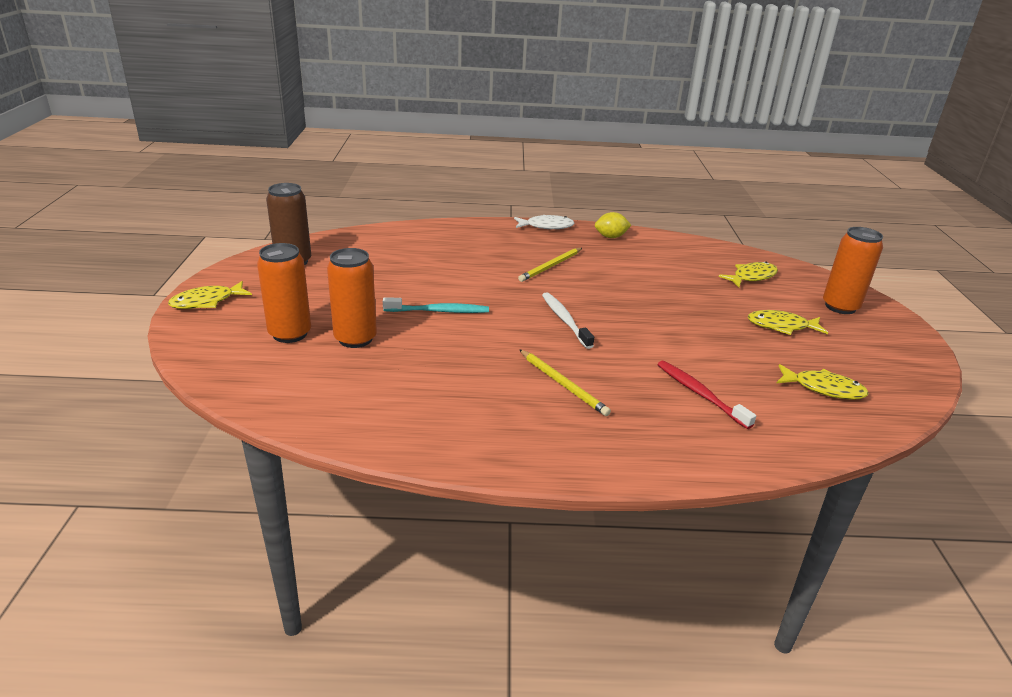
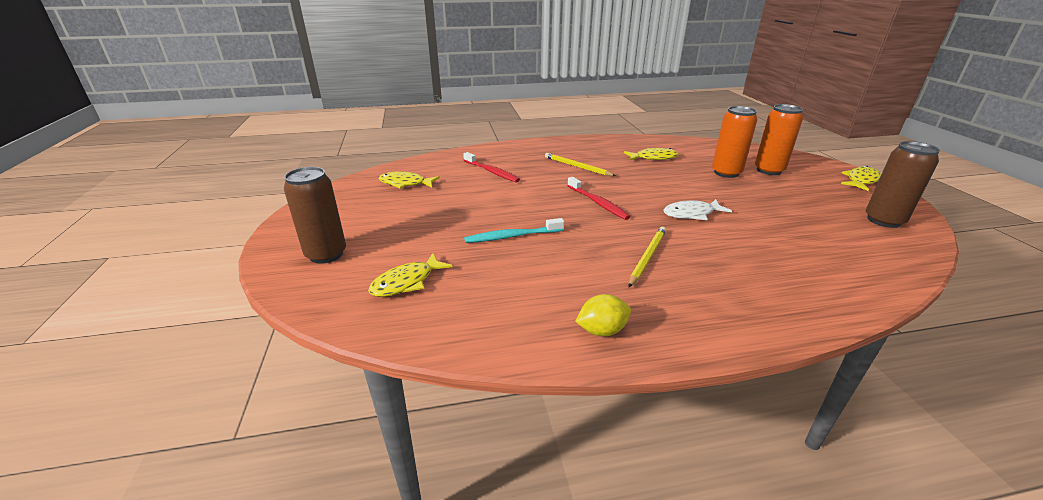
camera: 170 degrees right, 0 degrees up
turquoise toothbrush [383,297,489,313] -> turquoise toothbrush moved to [464,218,564,243]
white fish [514,215,575,229] -> white fish moved to [663,199,732,220]
white toothbrush [542,292,594,349] -> red toothbrush [567,177,630,220]
yellow fish [748,310,828,335] -> yellow fish moved to [624,148,679,160]
orange can [823,227,883,314] -> brown can [284,167,346,264]

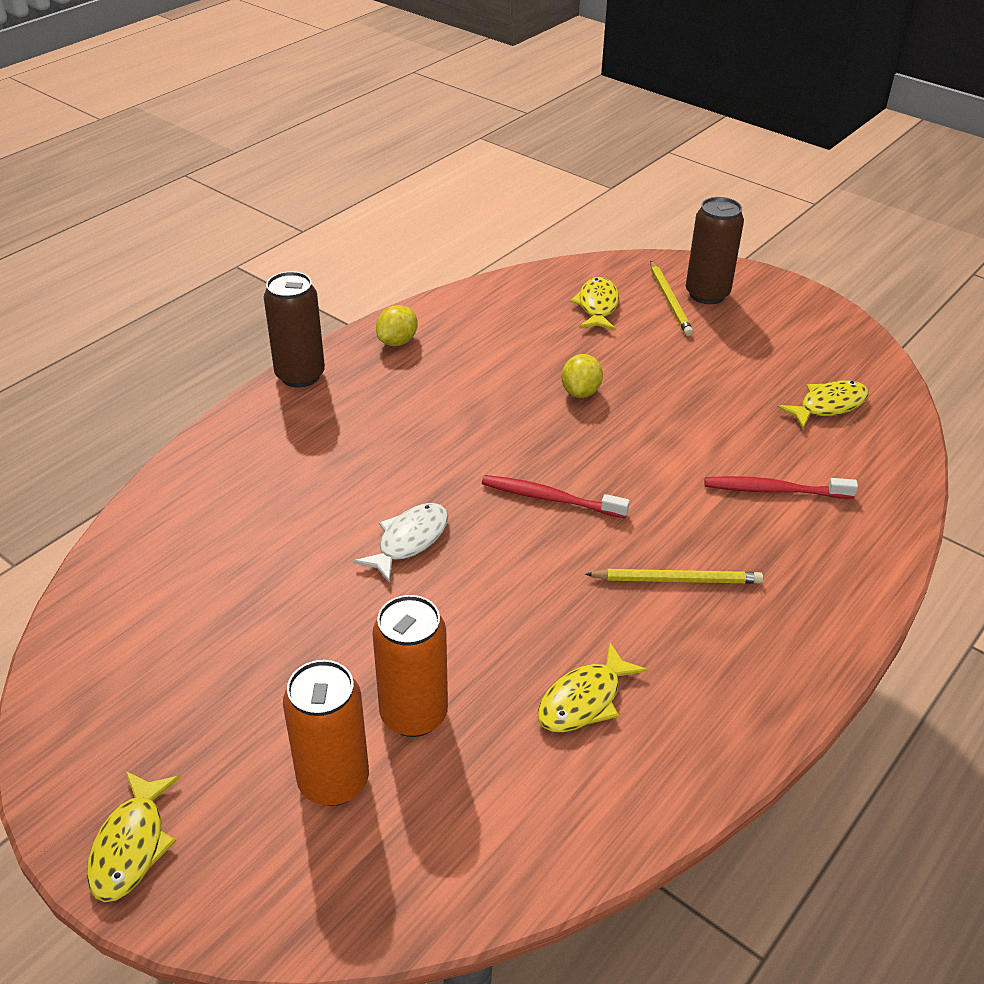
camera: 140 degrees right, 10 degrees up
turquoise toothbrush [464,218,564,243] -> yellow lemon [561,354,603,398]
yellow pencil [629,227,666,287] -> yellow pencil moved to [650,261,693,336]
brown can [866,141,940,228] -> brown can moved to [264,271,325,387]

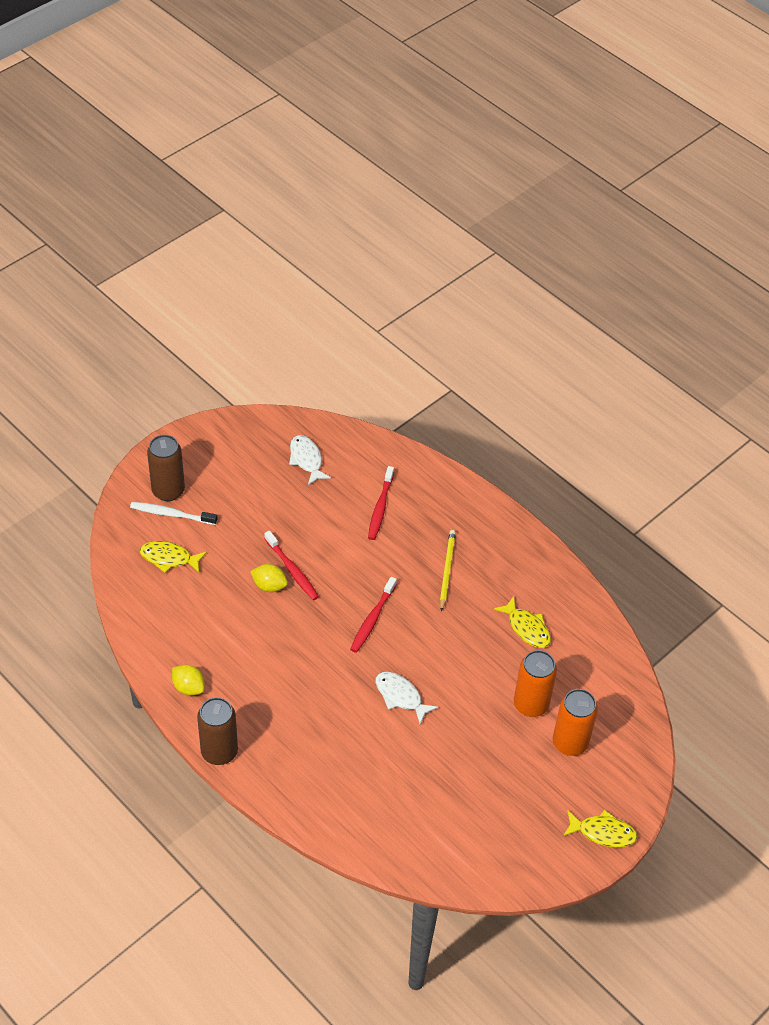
camera: 85 degrees left, 10 degrees up
yellow pencil [650,261,693,336] -> white toothbrush [130,502,217,525]
yellow fish [777,380,869,429] -> white fish [289,435,331,485]
none -> red toothbrush [264,531,319,600]

